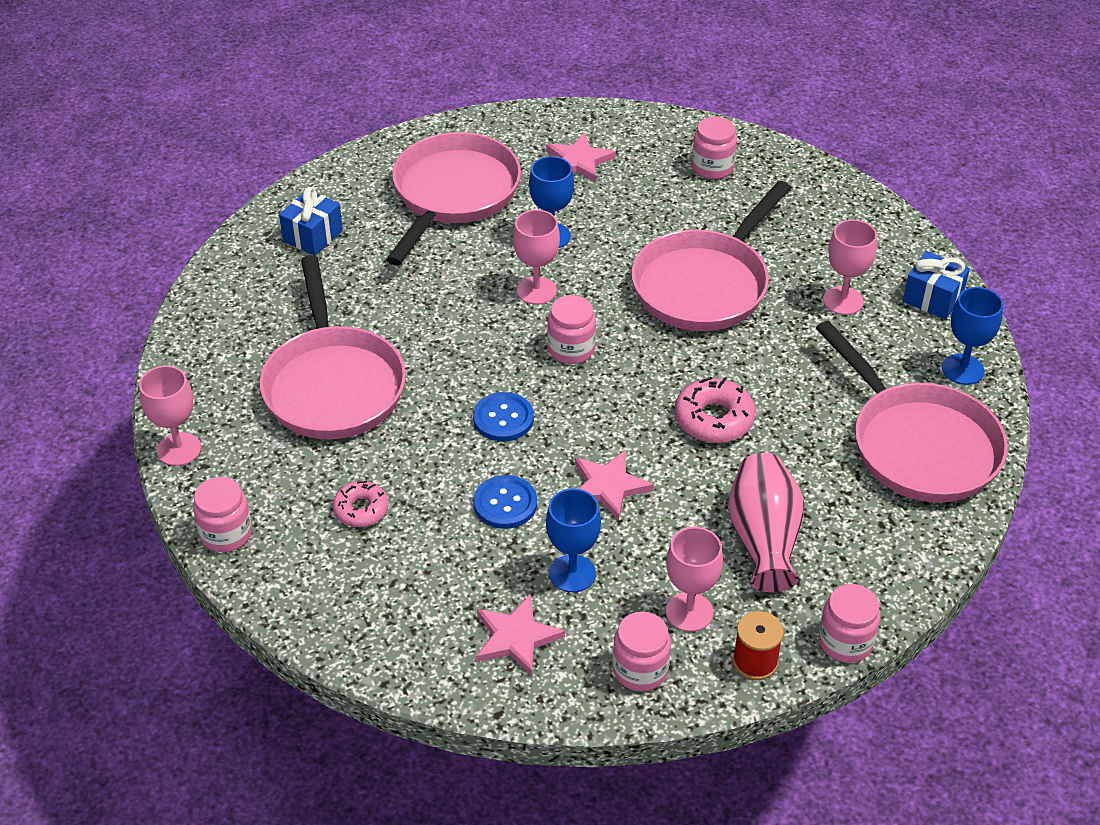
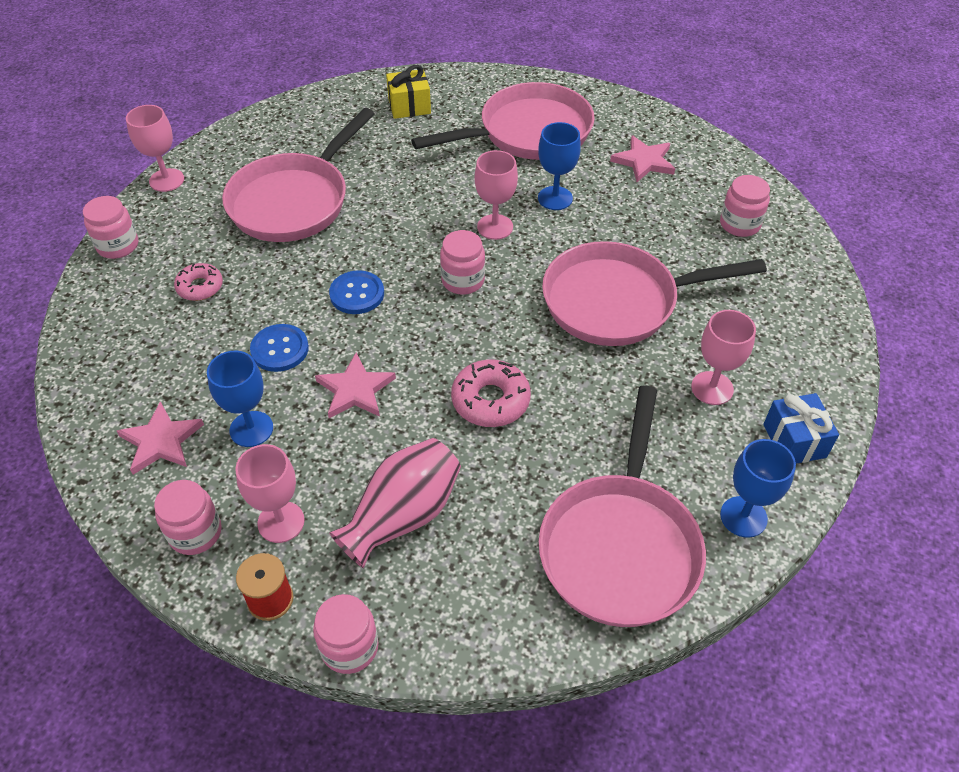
camera: 45 degrees right, 5 degrees up
blue gift [279,187,343,256] -> yellow gift [386,65,431,119]

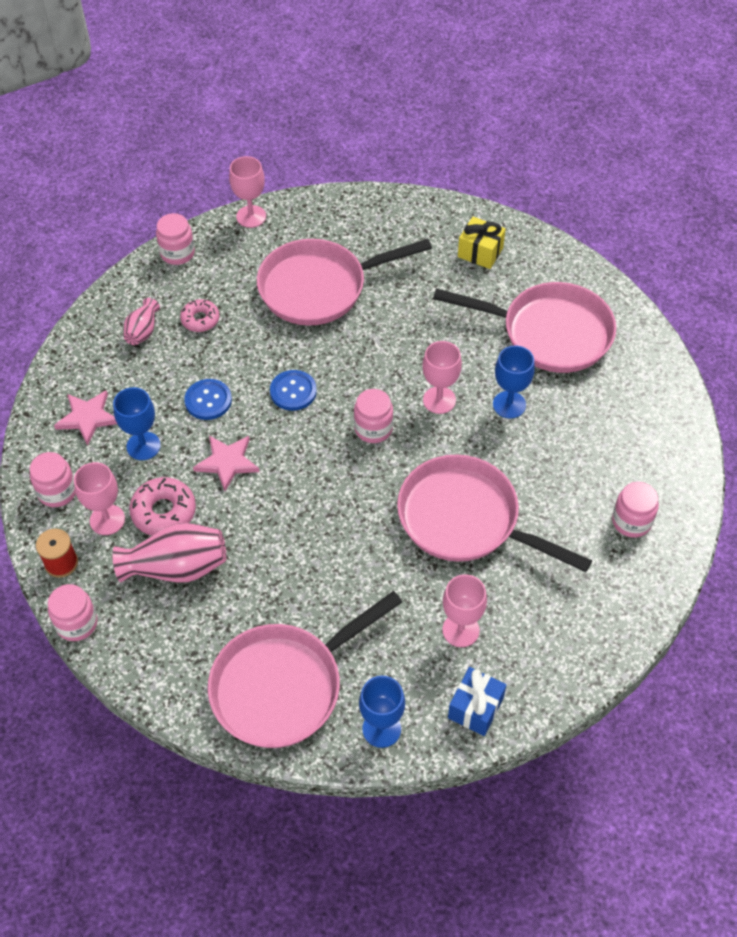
camera: 40 degrees right, 5 degrees up
pink donut [451,360,531,427] -> pink donut moved to [129,477,196,536]
pink star [610,135,675,182] -> none
none -> pink vase [123,298,160,345]

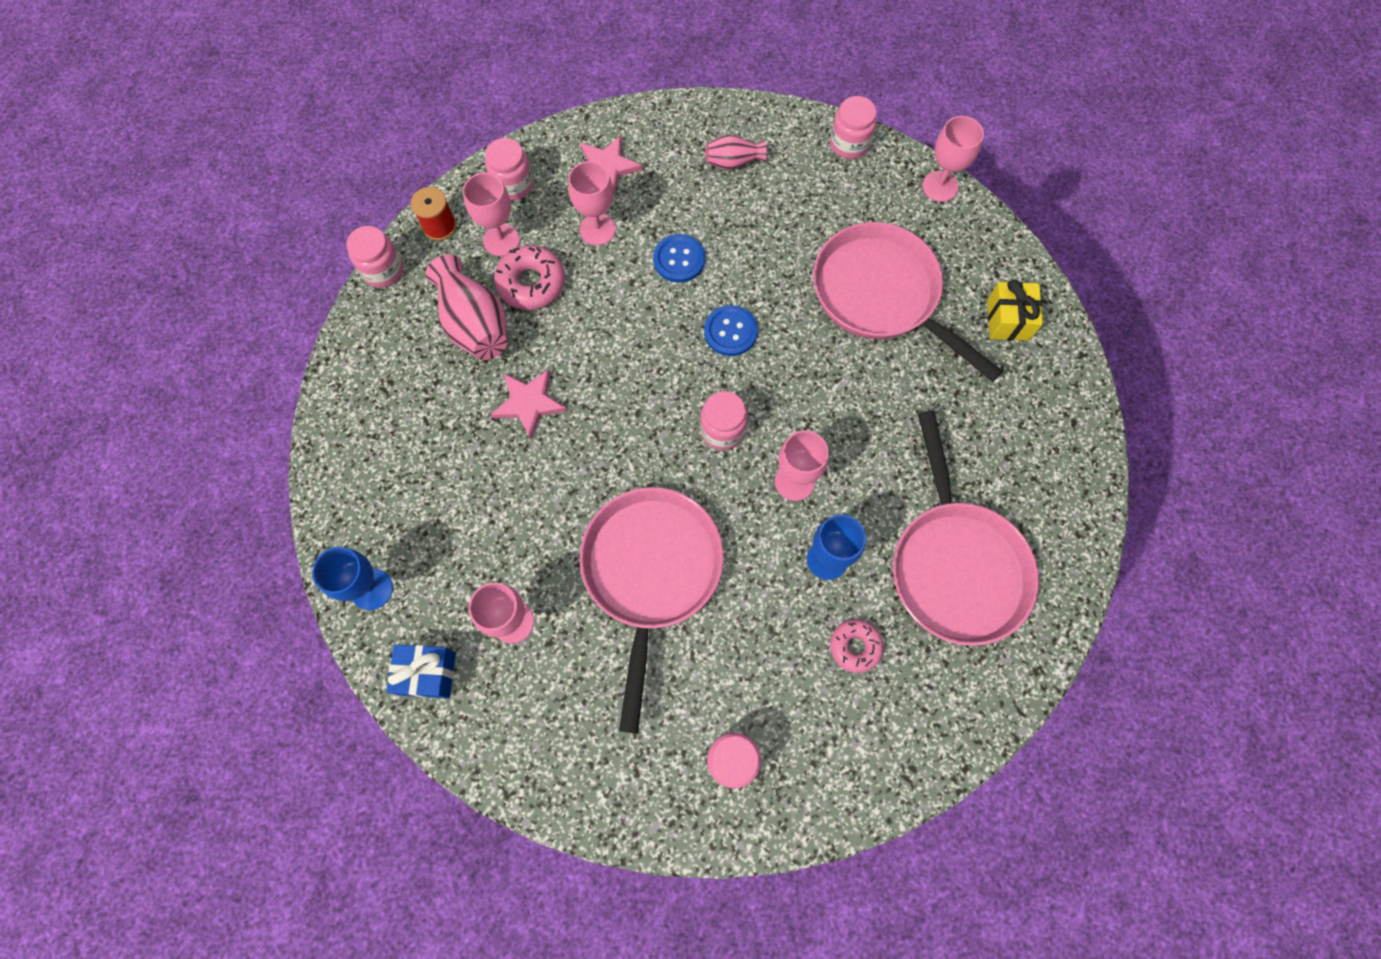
camera: 65 degrees right, 15 degrees up
blue goblet [113,387,161,460] -> pink goblet [568,161,616,245]
pink donut [180,299,219,332] -> pink donut moved to [830,619,884,673]
pink star [193,436,260,491] -> pink star moved to [491,369,567,439]
pink pan [208,591,402,748] -> none
yellow gift [458,217,506,269] -> yellow gift moved to [987,280,1043,341]

